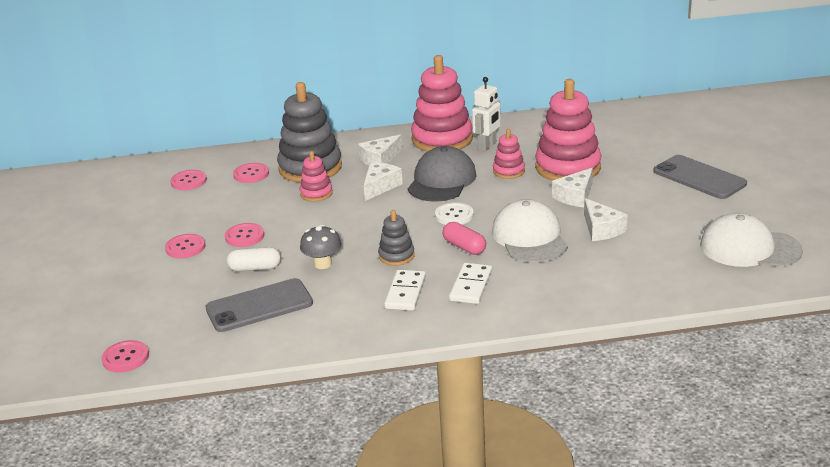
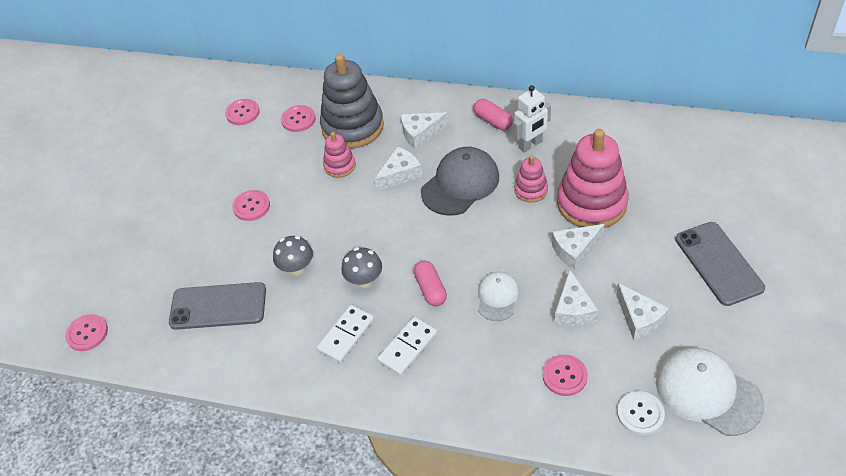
camera: 25 degrees right, 20 degrees up
pink button [165,234,205,258] -> pink button moved to [543,355,588,396]
white capsule [227,247,281,272] -> none
grey stacking toy [378,210,415,266] -> grey mushroom [341,247,382,288]
pink stacking toy [411,55,473,152] -> pink capsule [473,99,513,130]
white button [435,202,474,225] -> white button moved to [617,391,665,435]
white cap [492,199,568,263] -> white cap [478,272,519,321], size x0.58
none -> white cheese [616,283,669,340]

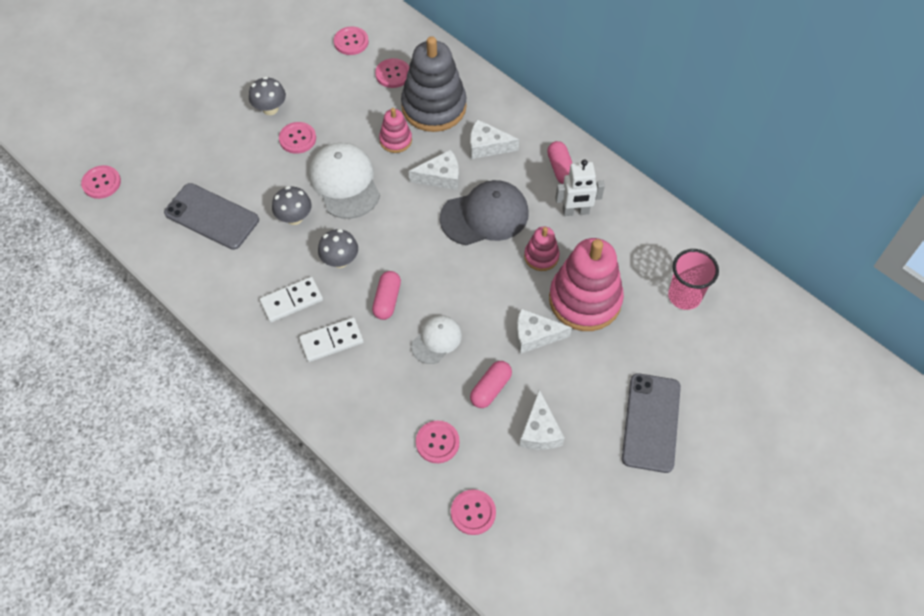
camera: 25 degrees right, 10 degrees up
white cheese [555,270,598,326] -> pink capsule [470,361,512,408]
white button [617,391,665,435] -> pink button [451,489,496,535]
white cap [656,348,764,436] -> white cap moved to [309,143,380,219]
none -> grey mushroom [249,77,286,115]
none -> pink cup [668,249,719,310]

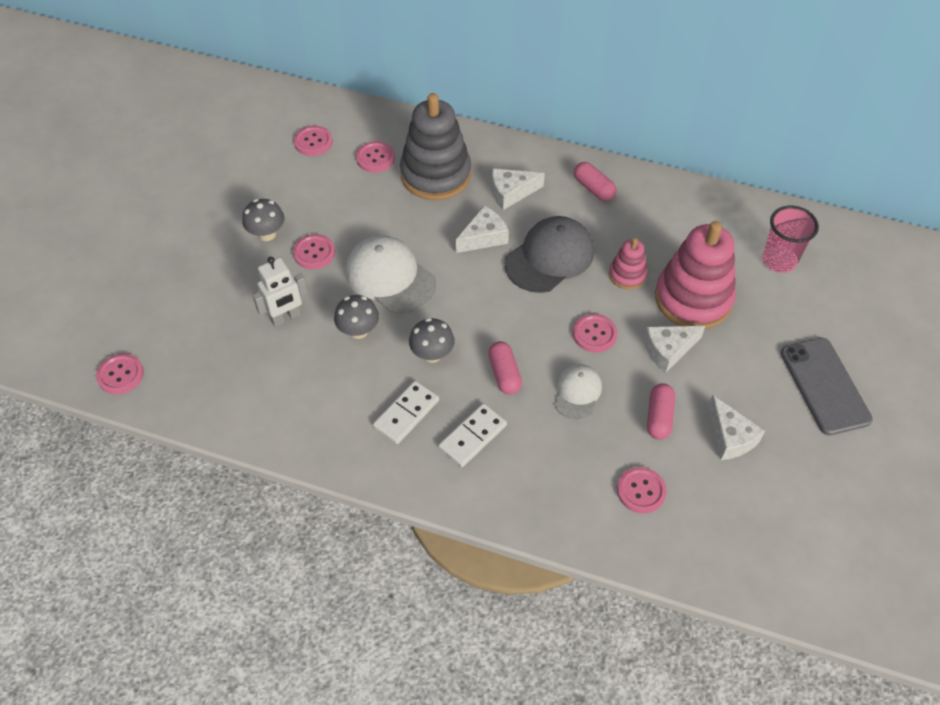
camera: 25 degrees left, 5 degrees down
grey phone [164,183,259,250] -> none
pink stacking toy [379,108,412,153] -> none
pink button [451,489,496,535] -> pink button moved to [573,314,617,353]
white robot [555,159,605,216] -> white robot moved to [253,257,308,327]

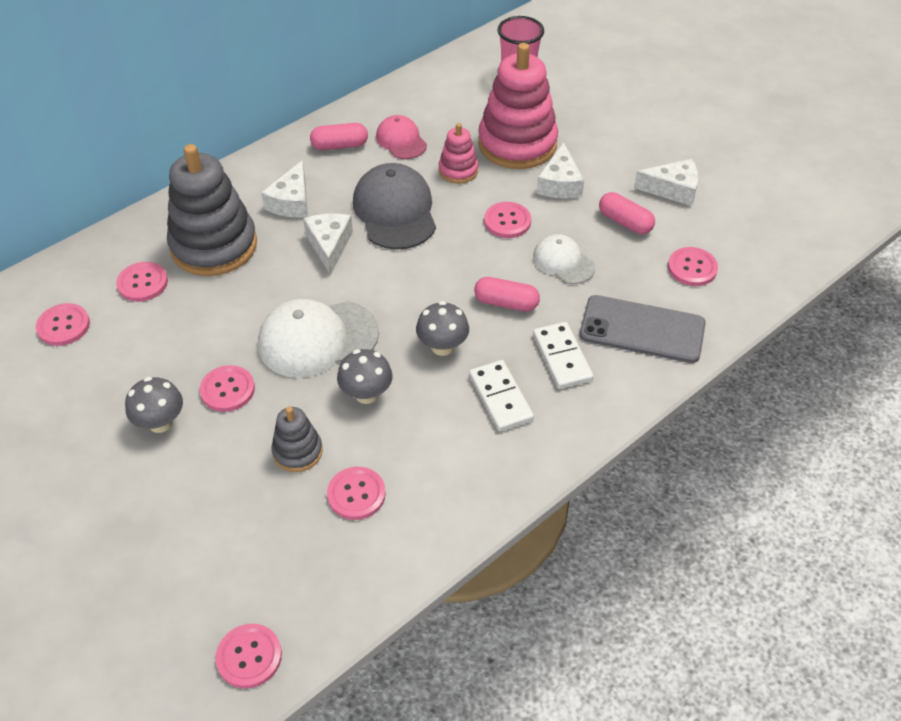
camera: 60 degrees left, 5 degrees down
white robot [253,257,308,327] -> grey stacking toy [271,407,323,472]
grey phone [781,338,873,435] -> grey phone moved to [580,295,706,363]
none -> pink button [327,467,386,520]
none -> pink cap [376,115,427,159]

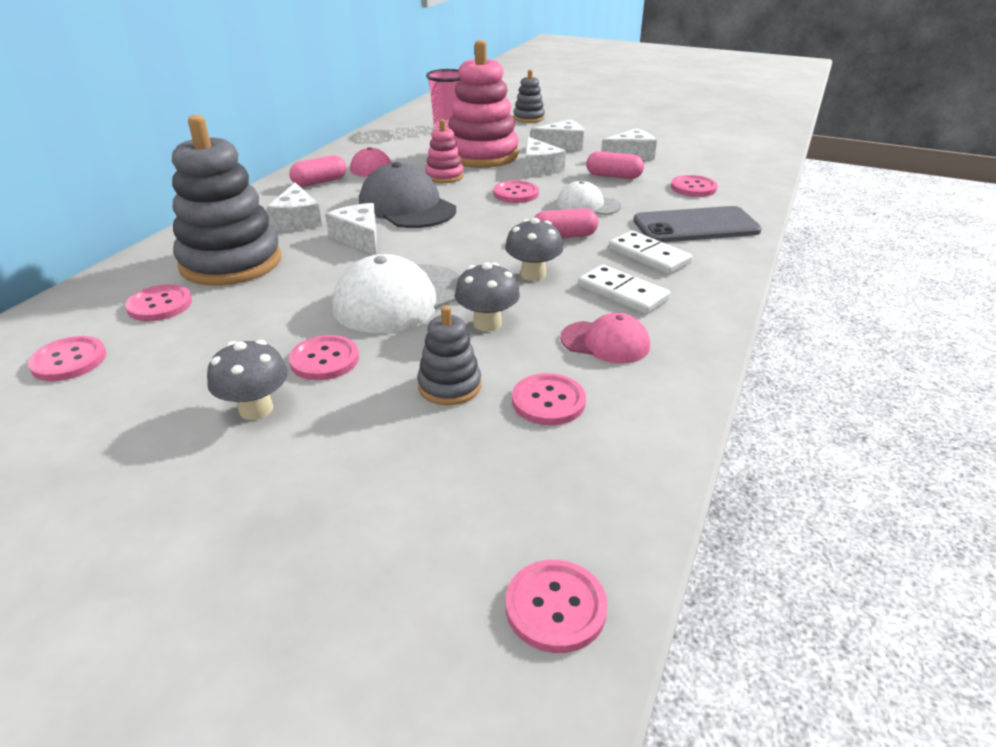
camera: 25 degrees left, 15 degrees down
none -> grey stacking toy [513,70,545,123]
none -> white cheese [531,119,584,151]
none -> pink cap [560,313,650,364]

